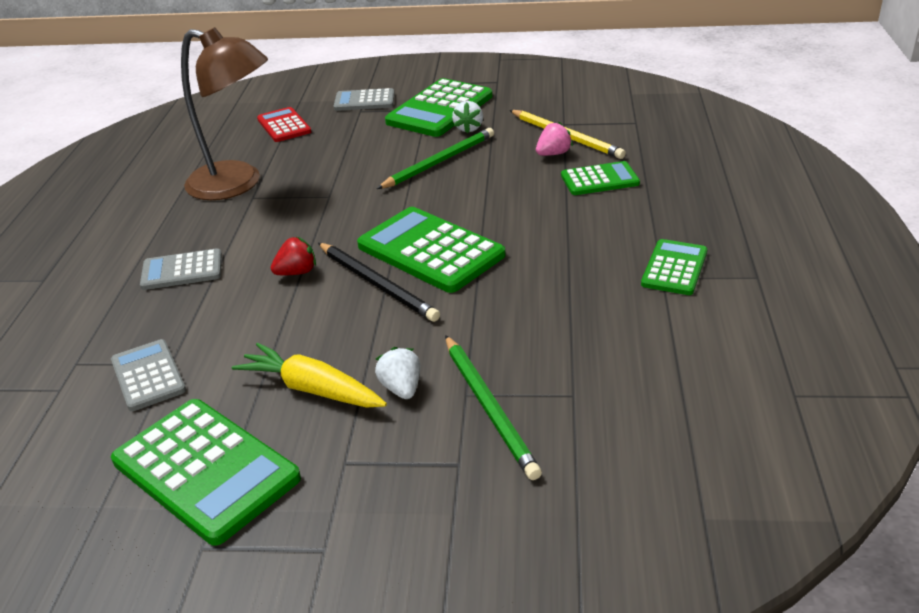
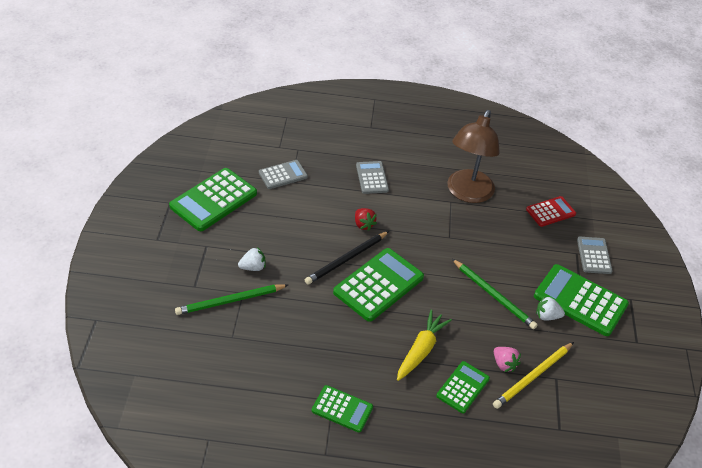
camera: 85 degrees right, 10 degrees up
yellow carrot [232,343,387,408] -> yellow carrot moved to [397,310,452,381]
green calculator [561,161,640,195] -> green calculator turned 135 degrees counterclockwise [436,361,490,414]

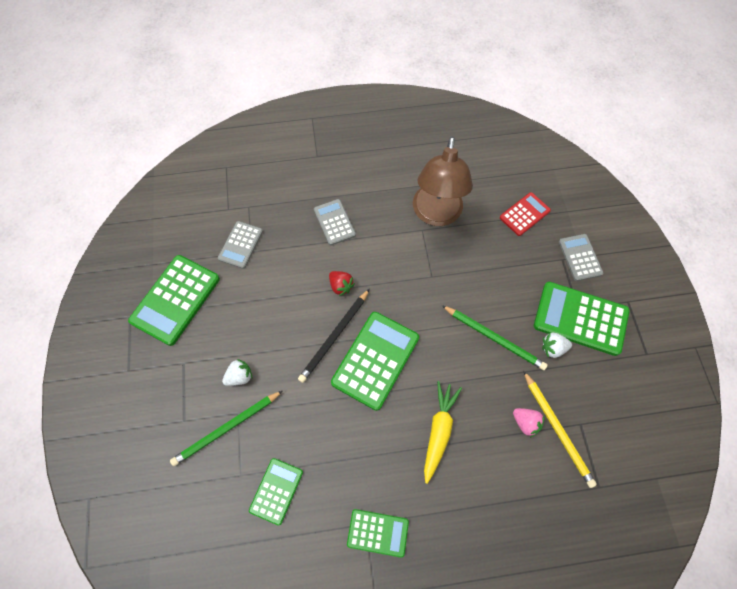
camera: 10 degrees left, 20 degrees up
grey calculator [259,160,308,189] -> grey calculator turned 150 degrees clockwise [218,221,263,269]
green calculator [436,361,490,414] -> green calculator moved to [249,458,303,526]
yellow pencil [493,342,574,409] -> yellow pencil turned 60 degrees counterclockwise [523,371,597,488]

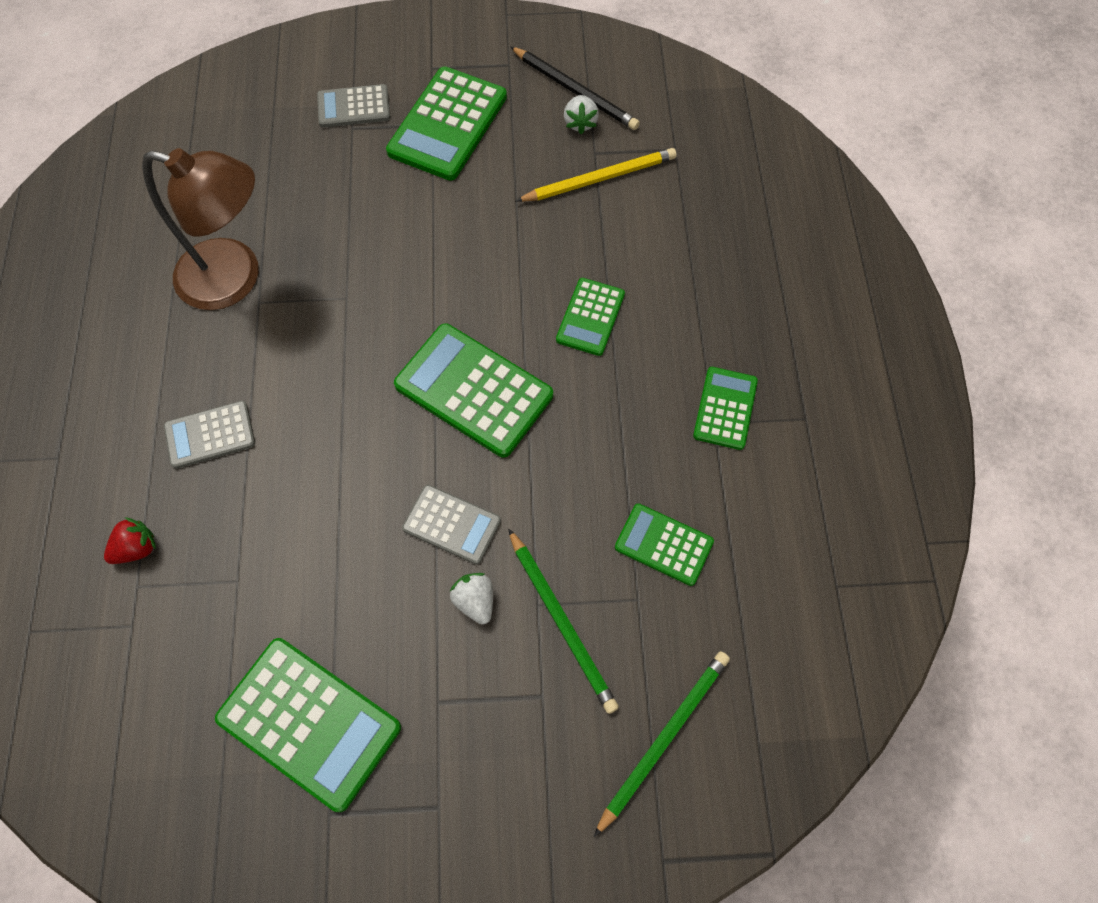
camera: 85 degrees left, 0 degrees up
grey calculator [218,221,263,269] -> grey calculator moved to [402,485,501,565]
black pencil [298,289,370,383] -> black pencil moved to [510,46,640,130]
red strawberry [329,271,355,296] -> red strawberry moved to [104,517,156,564]
yellow carrot [424,381,462,484] -> green calculator [556,278,625,356]
green pencil [442,305,548,370] -> green pencil moved to [594,651,730,837]
red calculator [500,192,551,236] -> none
pink strawberry [513,408,545,438] -> none
white strawberry [542,333,572,358] -> white strawberry moved to [564,95,599,134]

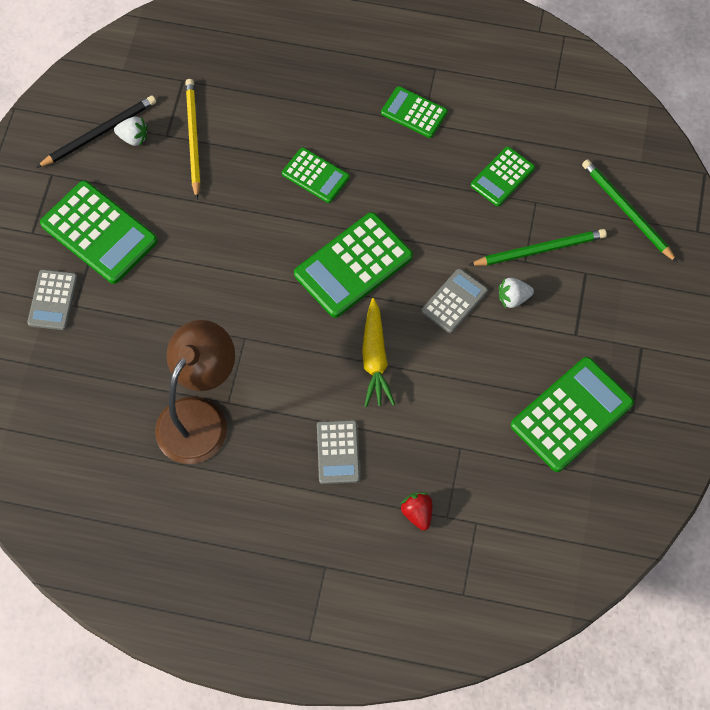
camera: 75 degrees left, 0 degrees up
none -> yellow carrot [362,298,395,407]

